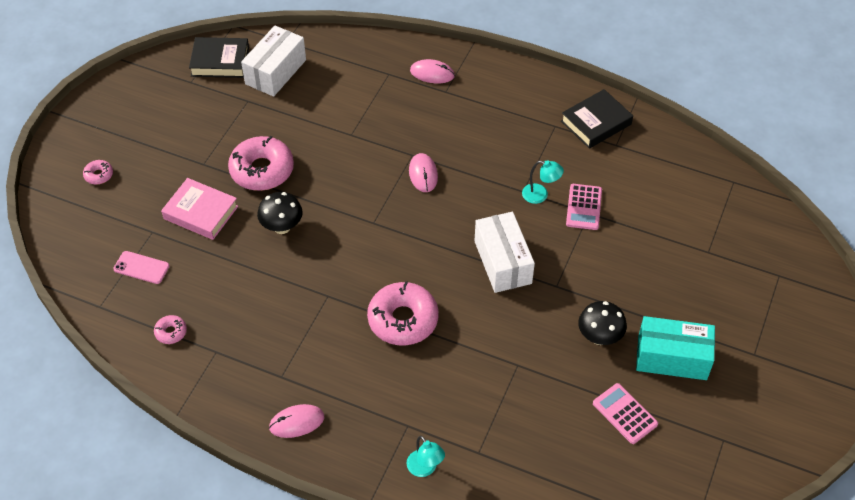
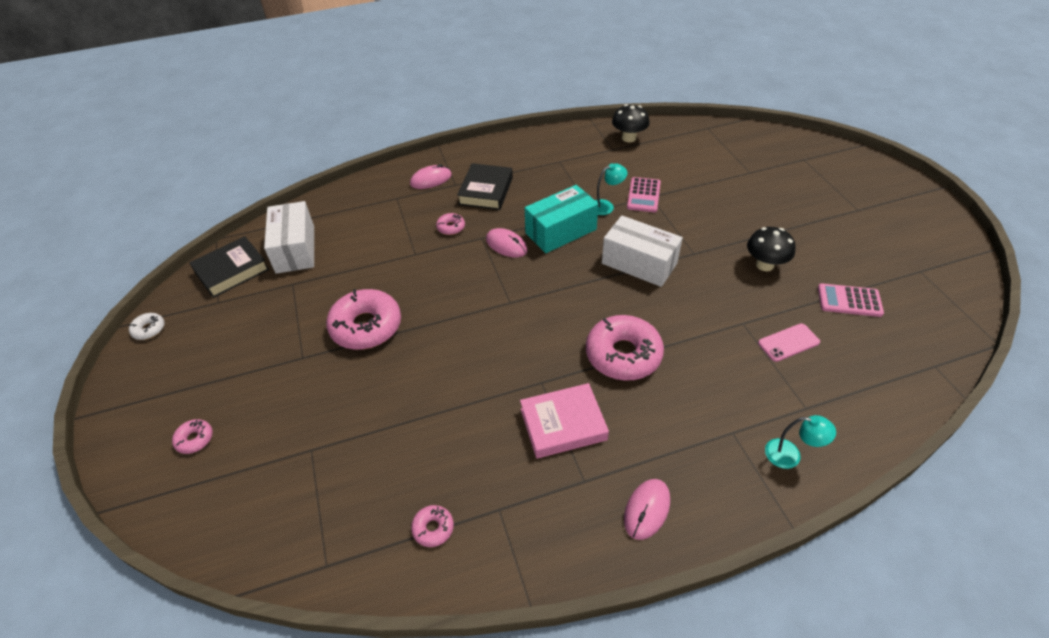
camera: 40 degrees left, 5 degrees down
pink phone [113,251,170,284] -> pink phone moved to [758,323,820,362]
pink book [161,178,238,240] -> pink book moved to [520,383,609,459]
black mushroom [257,192,303,234] -> black mushroom moved to [612,104,650,142]
black book [561,89,633,149] -> black book moved to [457,163,513,210]
pink calculator [566,184,602,230] -> pink calculator turned 45 degrees clockwise [627,177,661,212]
turquoise box [636,316,715,380] -> turquoise box moved to [525,185,598,253]
none -> white donut [129,313,165,340]
none -> pink donut [436,213,465,235]

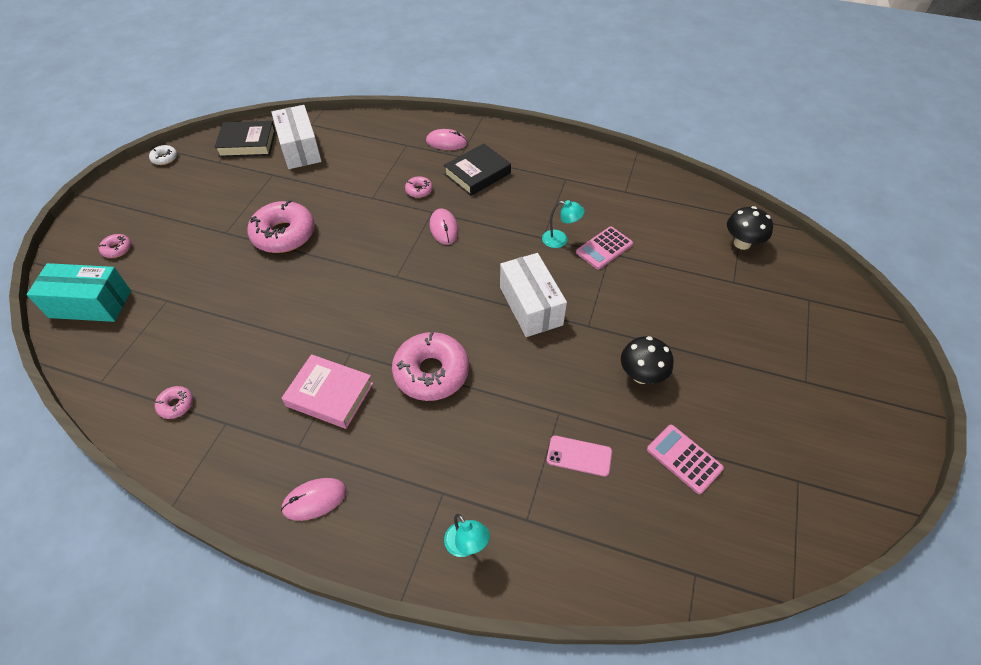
camera: 35 degrees right, 5 degrees up
white box [264,201,314,274] -> white box turned 45 degrees counterclockwise [271,105,322,169]
turquoise box [525,185,598,253] -> turquoise box moved to [26,263,131,322]
black mushroom [612,104,650,142] -> black mushroom moved to [727,206,773,250]

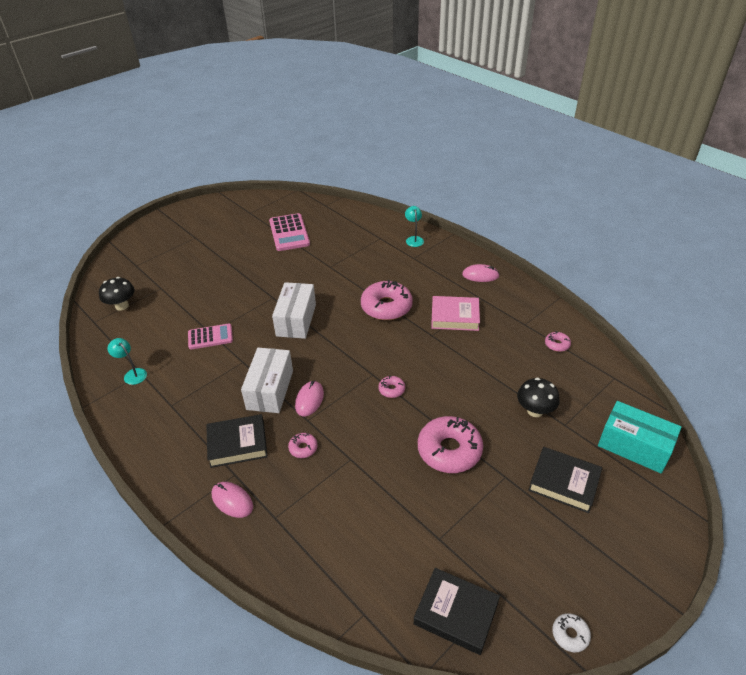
camera: 150 degrees left, 10 degrees down
pink donut [99,234,131,258] -> pink donut moved to [378,375,405,398]
white box [271,105,322,169] -> white box moved to [241,348,293,413]
pink book [282,354,373,429] -> pink book turned 45 degrees counterclockwise [431,296,480,331]
turquoise lamp [542,200,585,248] -> turquoise lamp moved to [108,338,147,385]
pink phone [547,436,612,477] -> none
black mushroom [621,336,673,384] -> black mushroom moved to [517,378,560,417]
pink calculator [647,425,724,494] -> pink calculator [269,213,310,251], size x1.52
none -> black book [528,447,602,513]

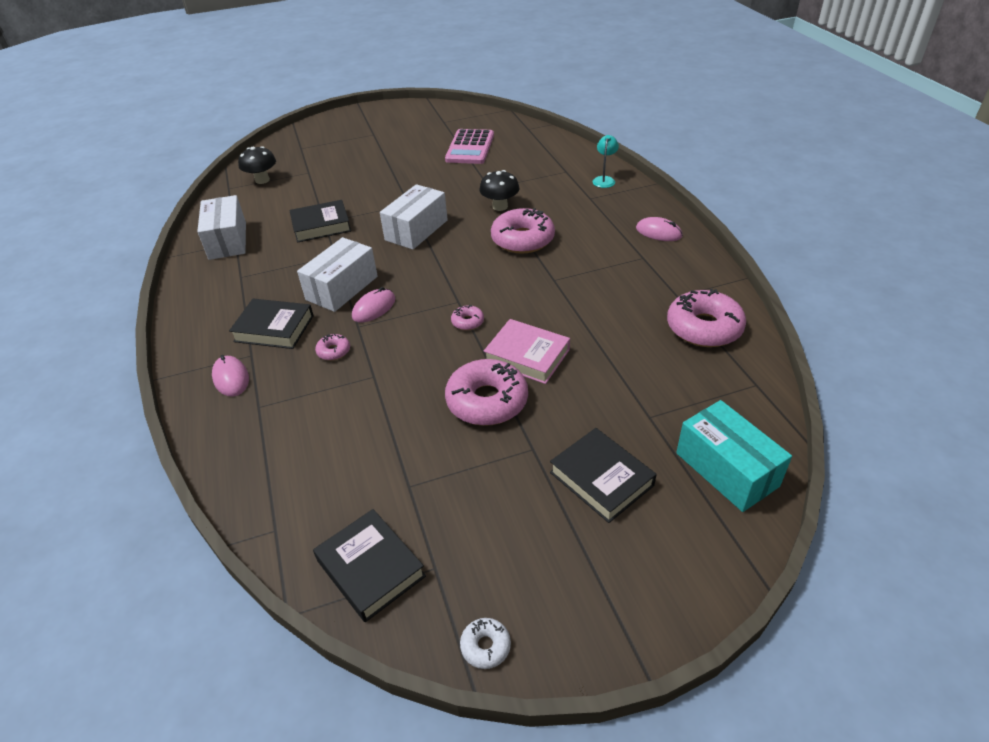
camera: 25 degrees right, 0 degrees up
turquoise lamp [108,338,147,385] -> white box [197,195,246,260]
pink calculator [188,324,233,350] -> black book [289,200,351,243]
pink book [431,296,480,331] -> pink book moved to [484,319,570,384]
black mushroom [517,378,560,417] -> black mushroom moved to [479,170,520,211]
pink donut [545,331,571,352] -> pink donut [667,289,746,347], size x2.21

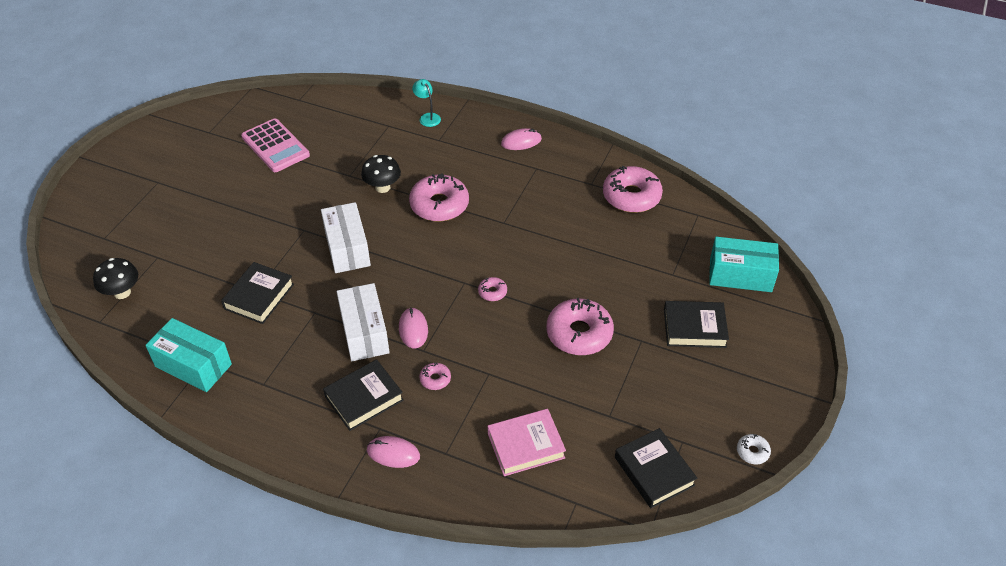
camera: 50 degrees left, 5 degrees up
white box [197,195,246,260] -> turquoise box [146,318,232,392]
black book [313,509,426,622] -> black book turned 60 degrees clockwise [615,428,697,508]
pink book [484,319,570,384] -> pink book moved to [488,409,566,476]

